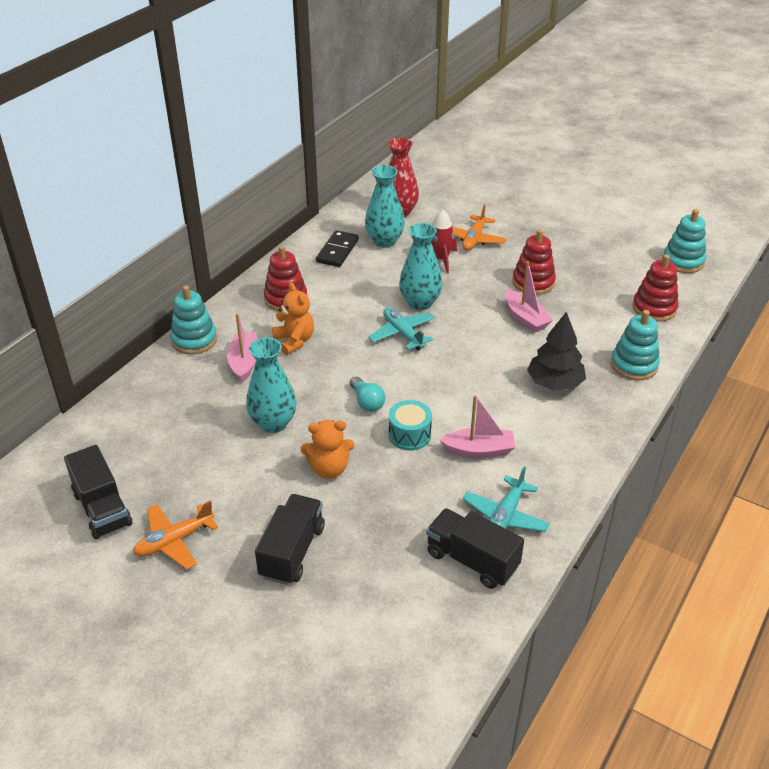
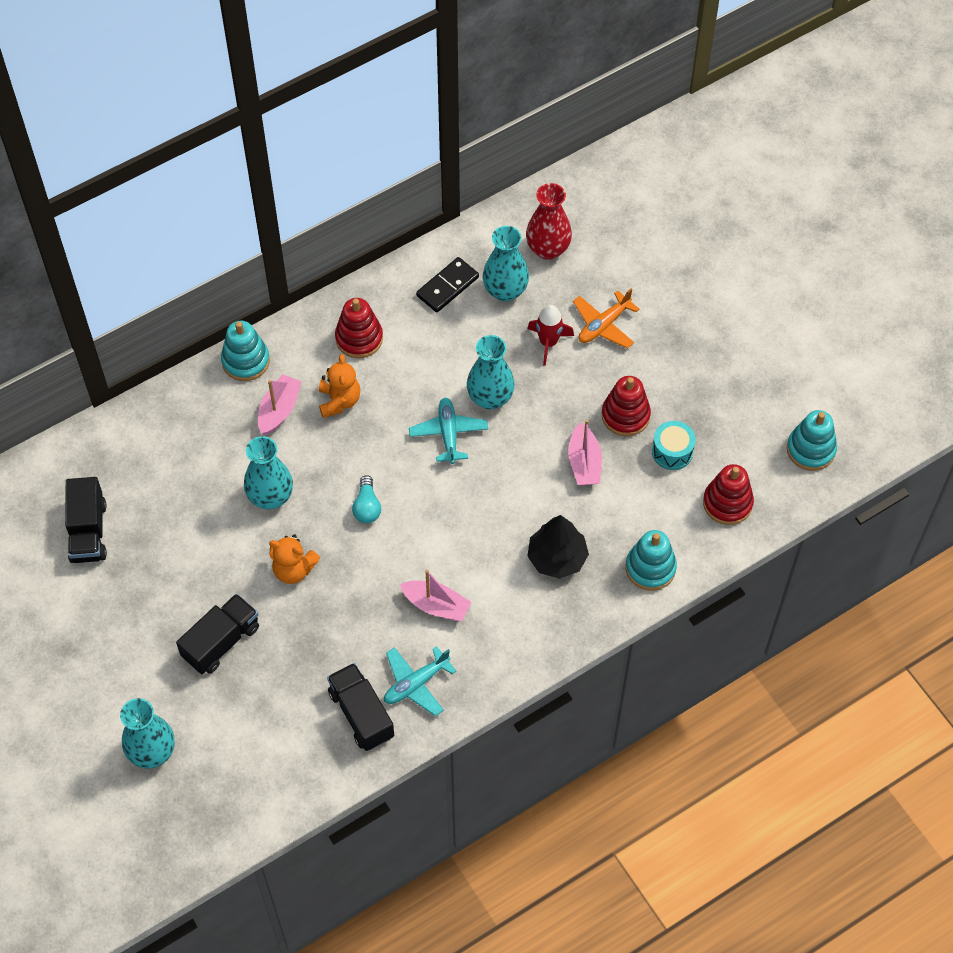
camera: 25 degrees right, 20 degrees up
orange plane [133,500,218,570] -> none
turquoise drum [389,400,432,450] -> turquoise drum moved to [652,421,696,470]
none -> turquoise vase [120,698,175,769]

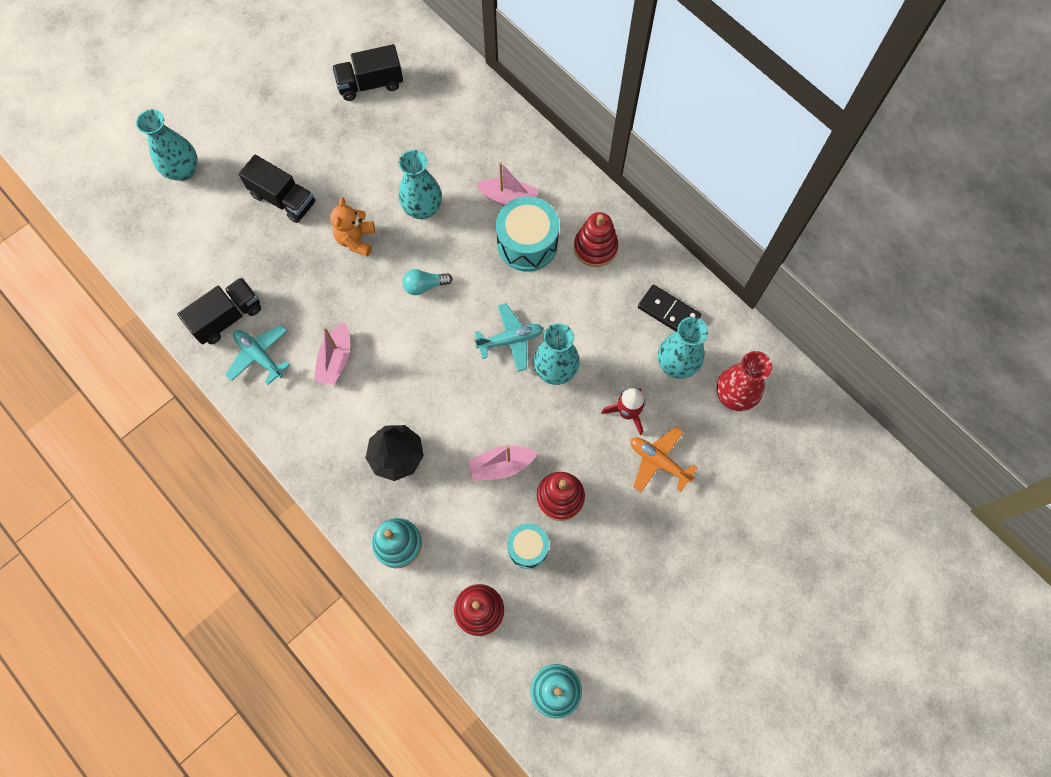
camera: 80 degrees right, 10 degrees up
turquoise stacking toy [221,321,270,381] -> none
orange teddy bear [319,354,360,418] -> turquoise drum [496,196,559,272]

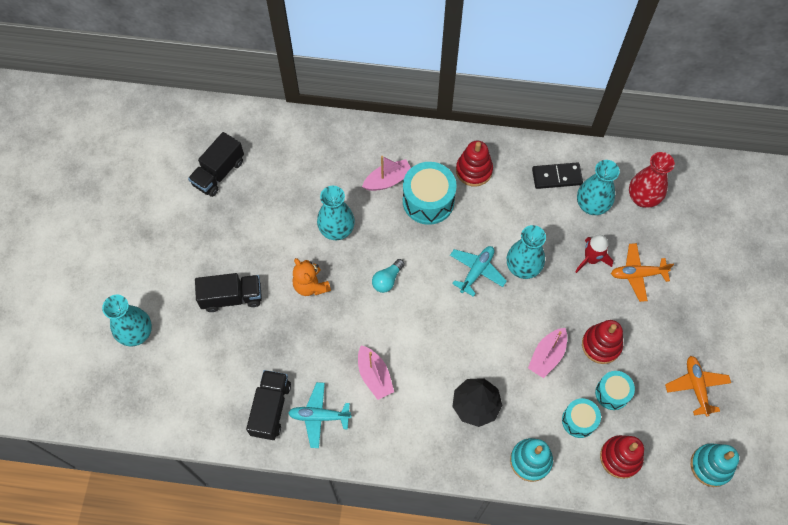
camera: 40 degrees left, 5 degrees down
none -> turquoise drum [562,398,601,438]
none -> orange plane [665,356,731,417]

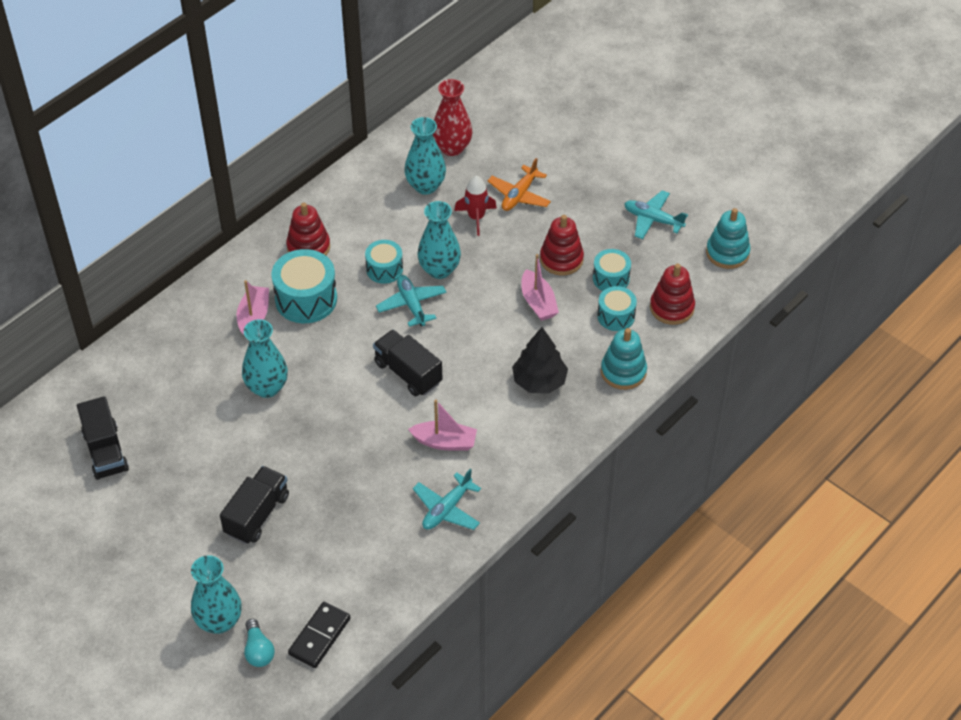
camera: 55 degrees left, 15 degrees down
black truck [246,370,291,440] -> black truck moved to [373,330,442,396]
orange teddy bear [292,258,331,296] -> none
turquoise light bulb [372,259,405,293] -> turquoise light bulb moved to [244,619,275,667]
black domino [532,162,583,189] -> black domino moved to [288,602,351,668]
orange plane [665,356,731,417] -> turquoise plane [624,190,688,239]
none -> turquoise drum [365,240,403,284]

